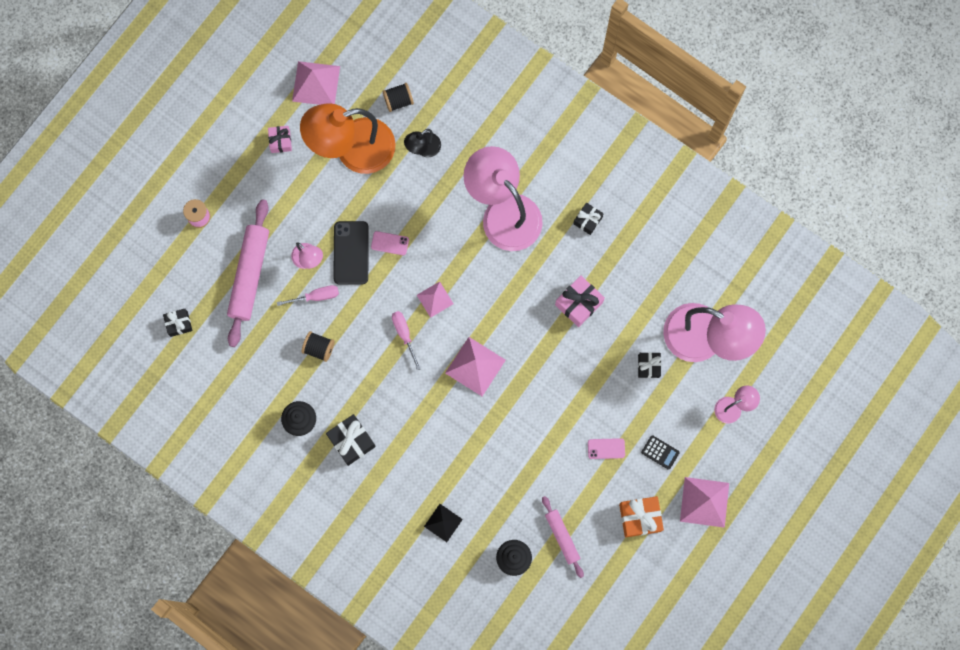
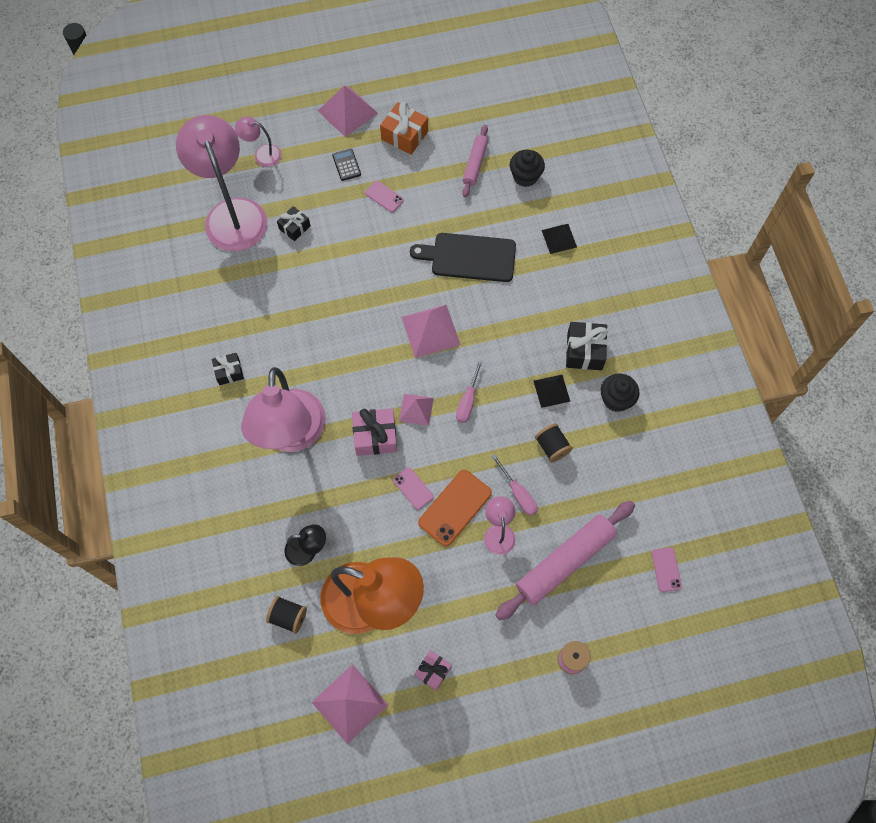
camera: 140 degrees left, 10 degrees down
black gift [163,309,192,337] -> pink phone [652,547,682,592]
pink screwdriver [277,285,339,306] -> pink screwdriver turned 150 degrees counterclockwise [491,454,538,516]
black phone [333,221,369,285] -> orange phone [418,470,492,546]
pink gift [555,275,605,327] -> pink gift moved to [352,408,397,456]
none -> black cutting board [410,233,516,282]
none -> black pyramid [534,375,570,408]

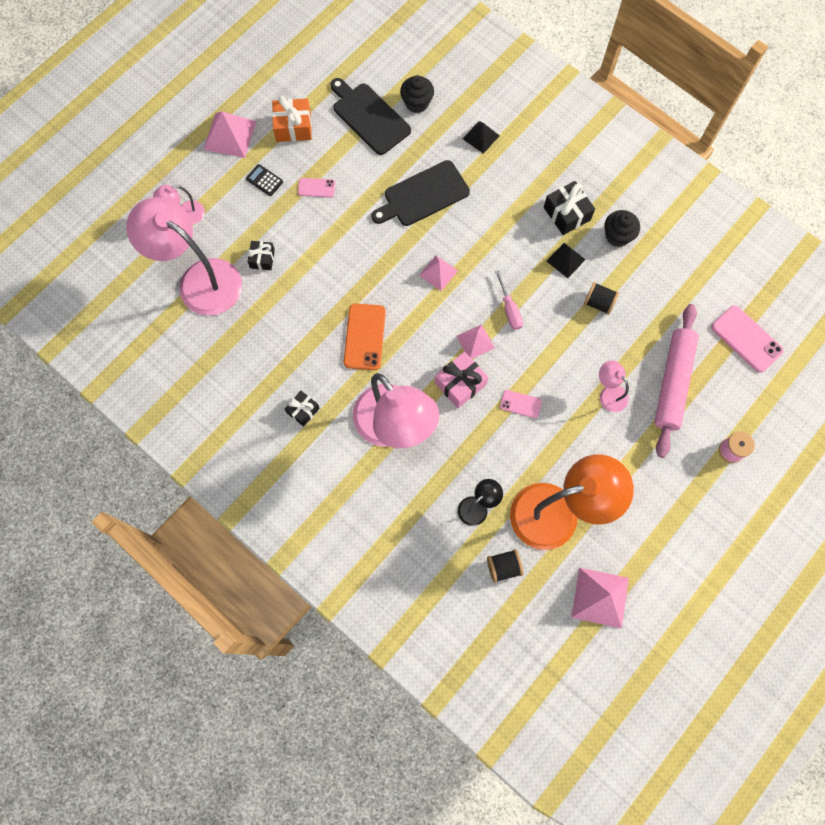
camera: 35 degrees left, 5 degrees up
pink pyramid [402,305,461,358] -> pink pyramid [419,256,458,291], size x0.62
pink gift [415,650,452,691] -> none
orange phone [418,470,492,546] -> orange phone moved to [344,303,386,370]
pink rolling pin [462,125,488,197] -> black cutting board [330,78,411,155]
pink screwdriver [491,454,538,516] -> none
pink phone [652,547,682,592] -> pink phone [711,305,784,373], size x1.79

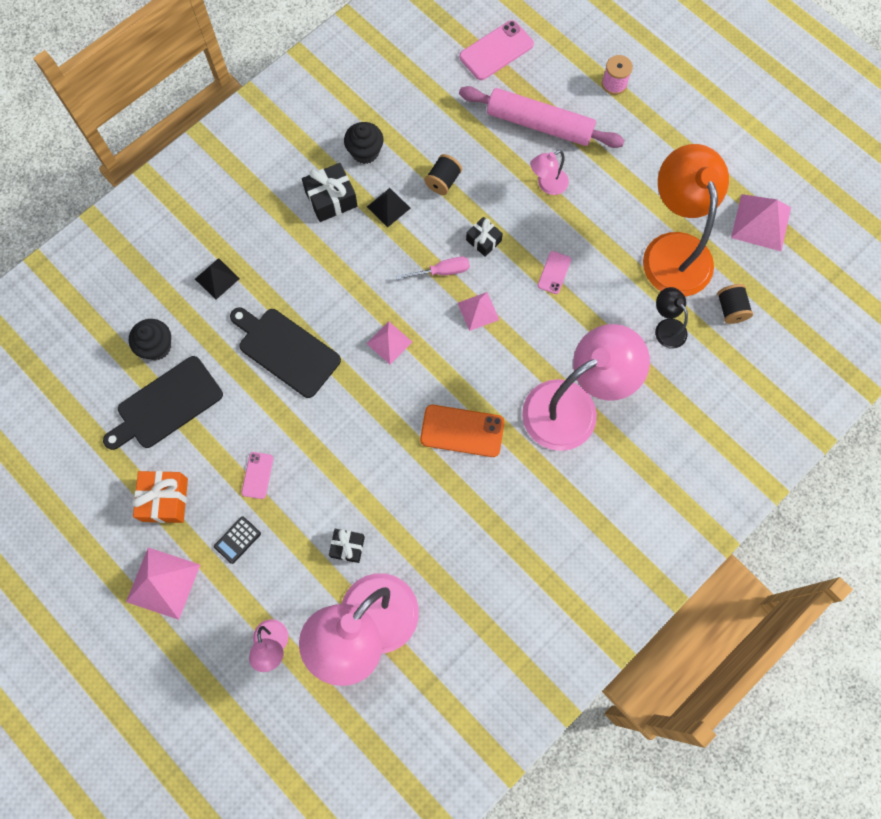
camera: 85 degrees left, 0 degrees up
black gift [285,391,320,427] -> black gift moved to [466,217,503,257]
black cutting board [371,160,470,226] -> black cutting board turned 150 degrees clockwise [230,307,341,398]
pink gift [435,352,489,408] -> none

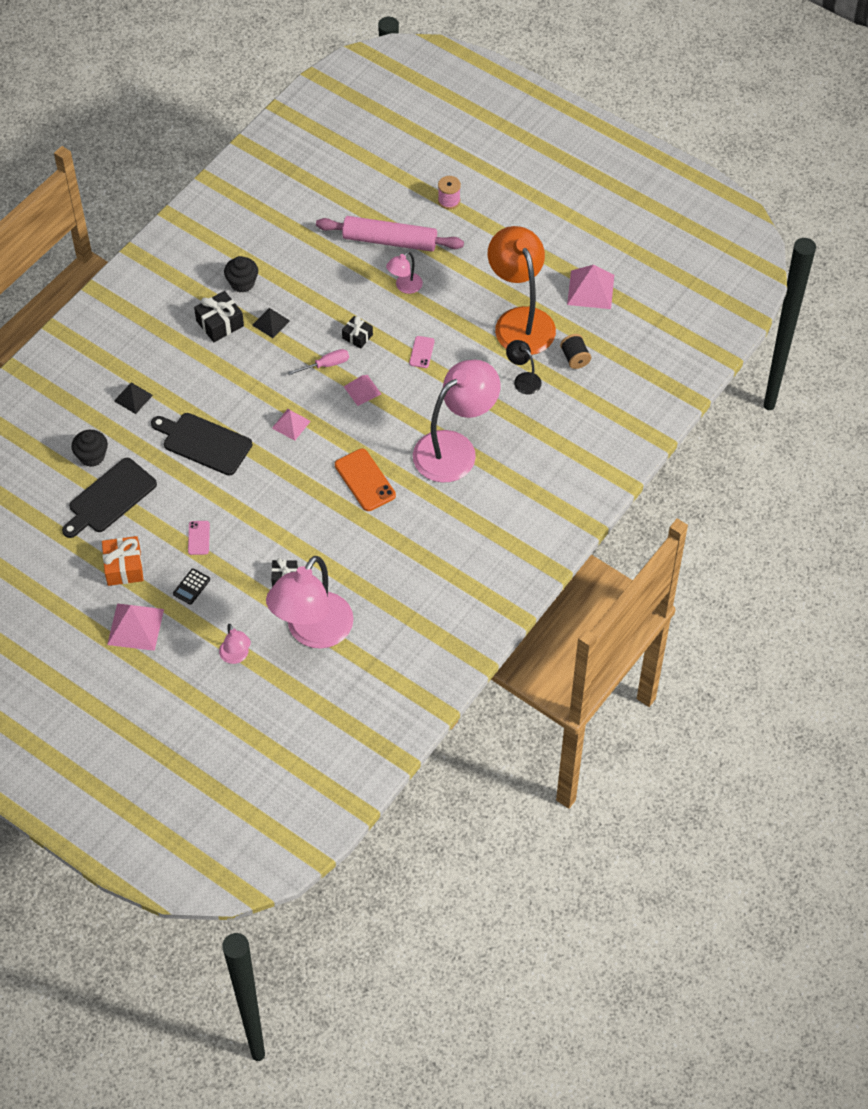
camera: 10 degrees left, 15 degrees down
orange phone [420,405,504,457] -> orange phone turned 60 degrees clockwise [335,449,396,511]
black spool [424,154,462,195] -> none
pink phone [459,20,534,80] -> none

